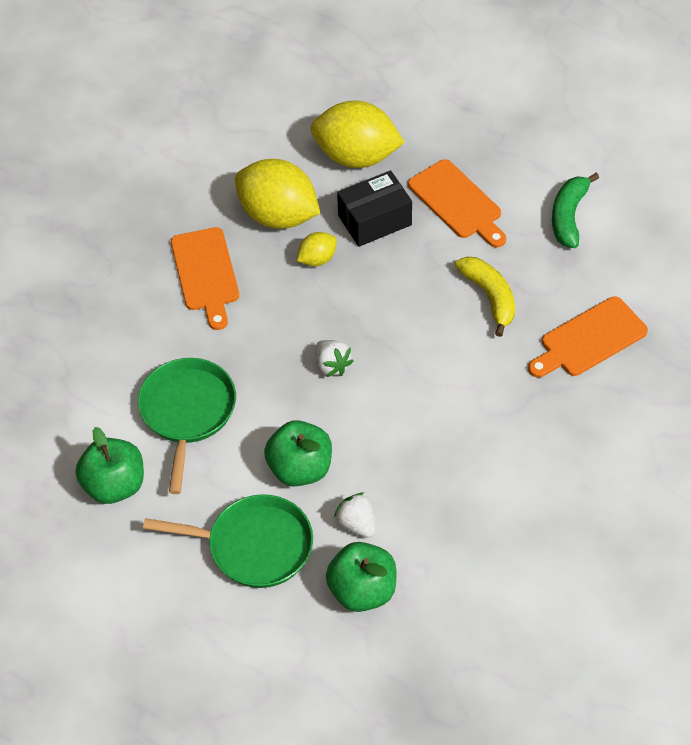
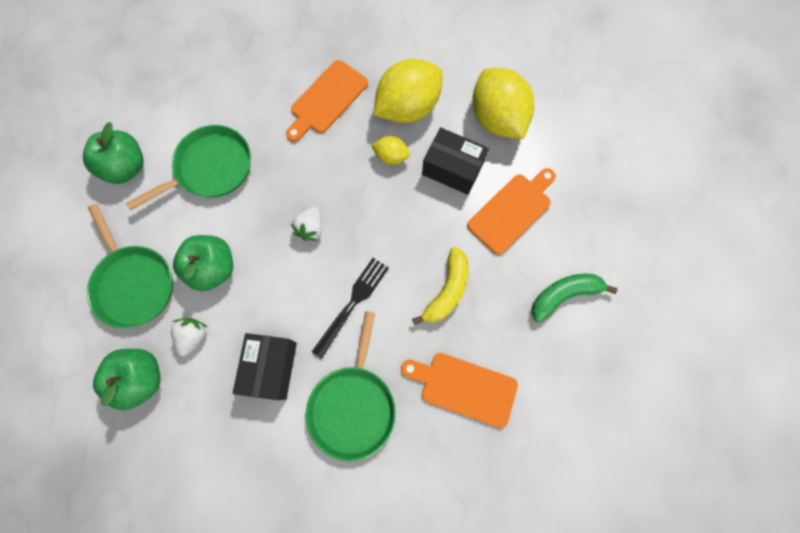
camera: 50 degrees right, 20 degrees up
yellow lemon [235,159,320,229] -> yellow lemon turned 60 degrees clockwise [373,59,443,123]
orange cutting board [408,159,506,248] -> orange cutting board turned 150 degrees counterclockwise [467,168,556,255]
none -> black box [233,333,297,400]
none -> green pan [306,311,396,461]
none -> black fork [312,258,389,359]

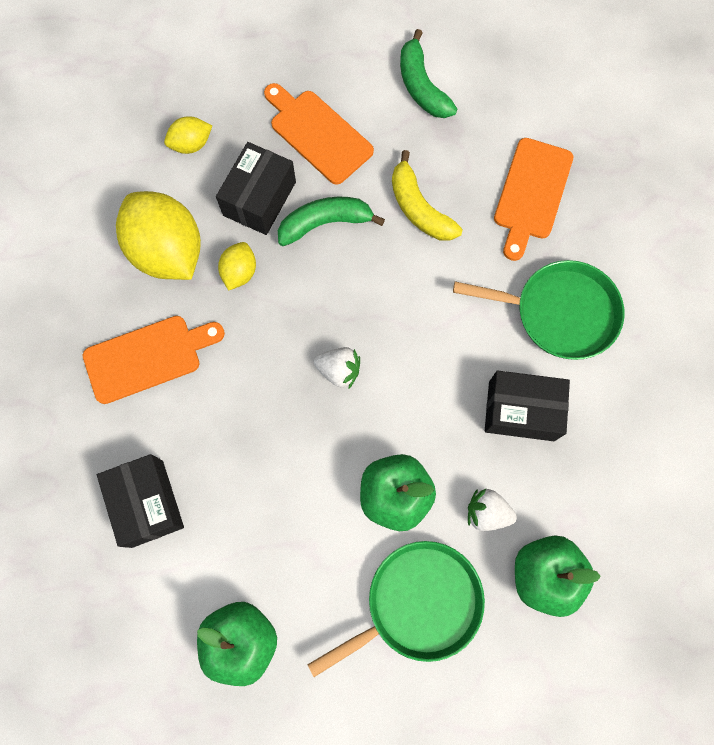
camera: 90 degrees left, 0 degrees up
green pan [126,125,251,210] -> none
orange cutting board [286,60,368,142] -> orange cutting board turned 60 degrees counterclockwise [83,316,225,404]
black fork [312,258,389,359] -> none
yellow banana [412,247,469,325] -> yellow banana turned 150 degrees counterclockwise [392,150,463,241]
yellow lemon [472,68,534,139] -> yellow lemon [164,116,212,154], size x0.48
none -> black box [97,454,184,548]
none -> green banana [278,197,385,246]

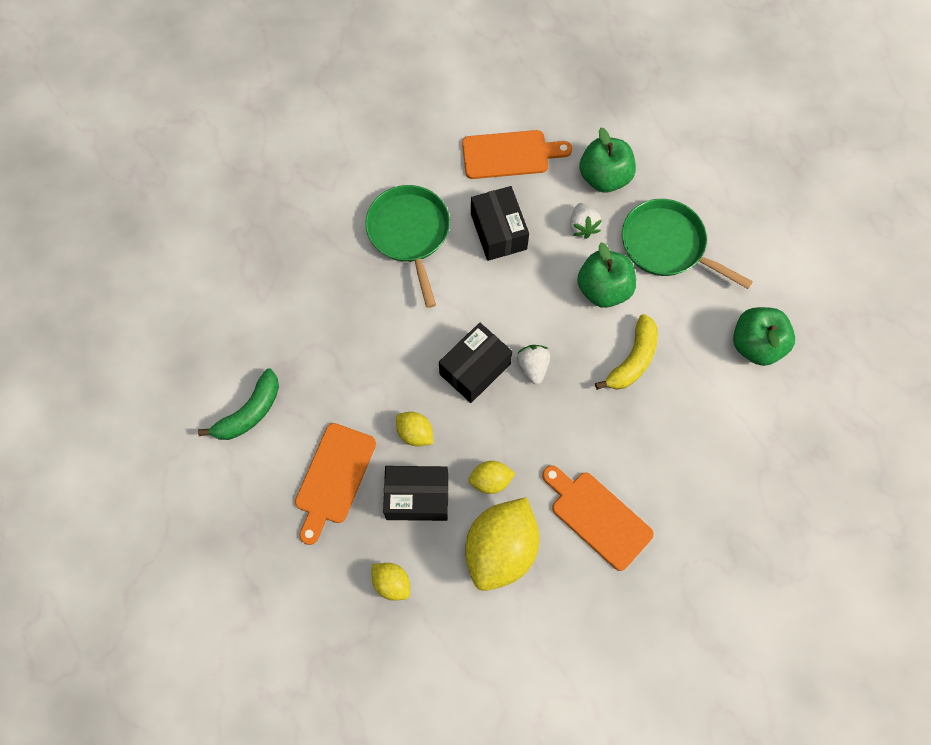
camera: 115 degrees left, 5 degrees down
black box [97,454,184,548] -> black box moved to [439,323,512,403]
green banana [278,197,385,246] -> yellow lemon [396,412,433,446]
yellow banana [392,150,463,241] -> yellow banana moved to [595,314,658,390]
orange cutting board [494,138,573,261] -> orange cutting board moved to [462,130,572,179]

